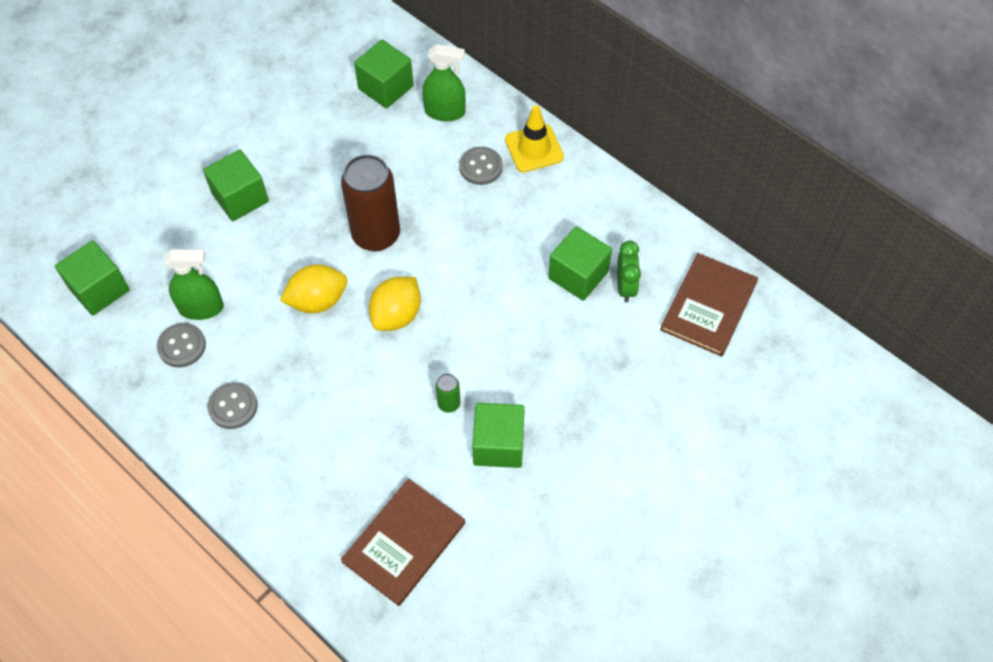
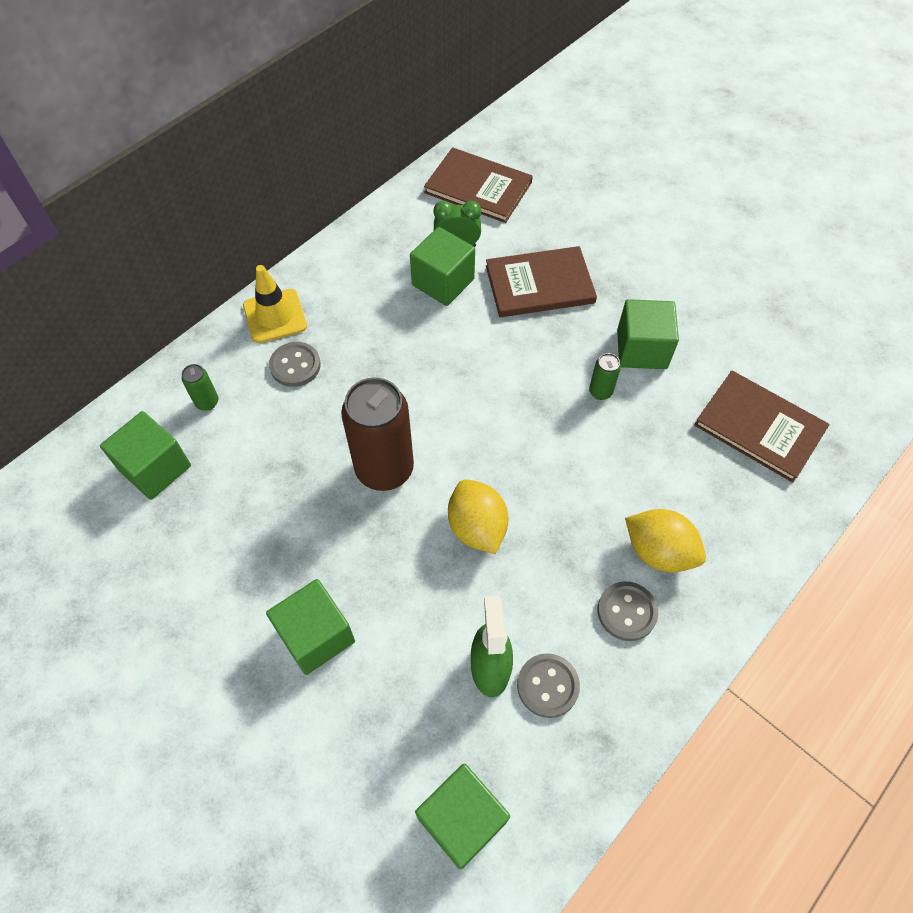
camera: 90 degrees left, 0 degrees up
yellow lemon [369,277,421,331] -> yellow lemon moved to [625,509,706,572]
green spray bottle [422,44,466,122] -> green can [182,364,219,411]
none -> brown book [486,246,597,317]

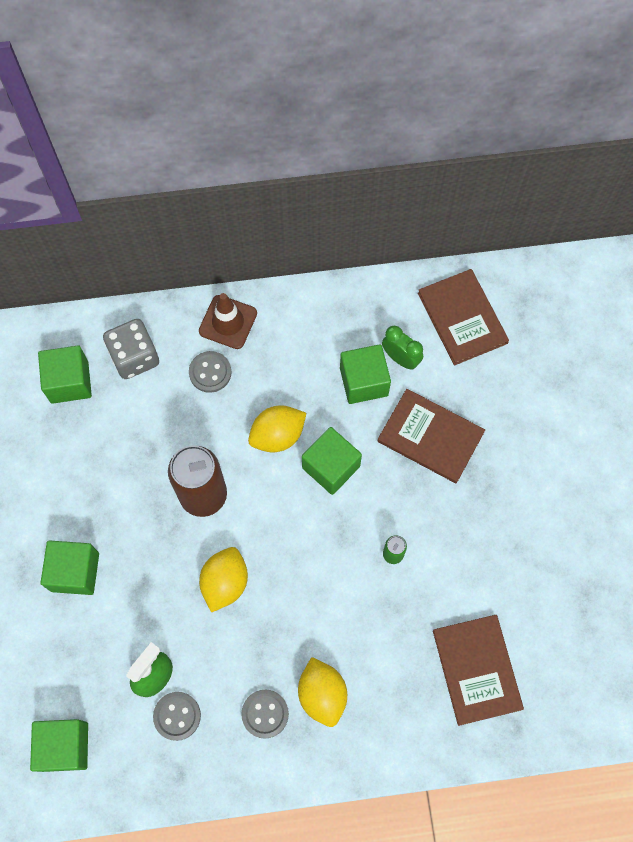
camera: 40 degrees right, 10 degrees up
green can [182,364,219,411] -> grey dice [103,319,159,379]
yellow traffic cone [243,265,307,343] -> brown traffic cone [199,293,257,349]
green cube [617,299,679,369] -> green cube moved to [302,427,362,495]
none -> yellow lemon [248,405,306,452]

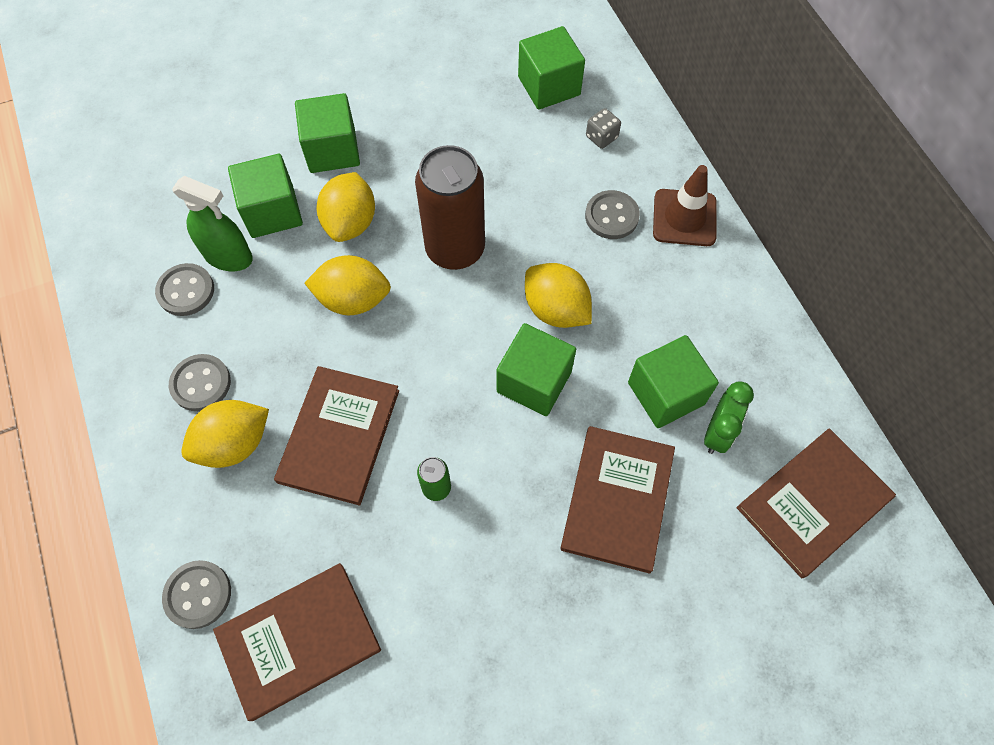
camera: 75 degrees right, 5 degrees down
green cube [30,719,88,772] -> green cube moved to [228,154,303,238]
grey dice [103,319,159,379] -> grey dice [586,108,621,149], size x0.50
none -> grey button [162,560,231,629]
none -> brown book [274,366,399,505]
none -> yellow lemon [317,172,375,242]

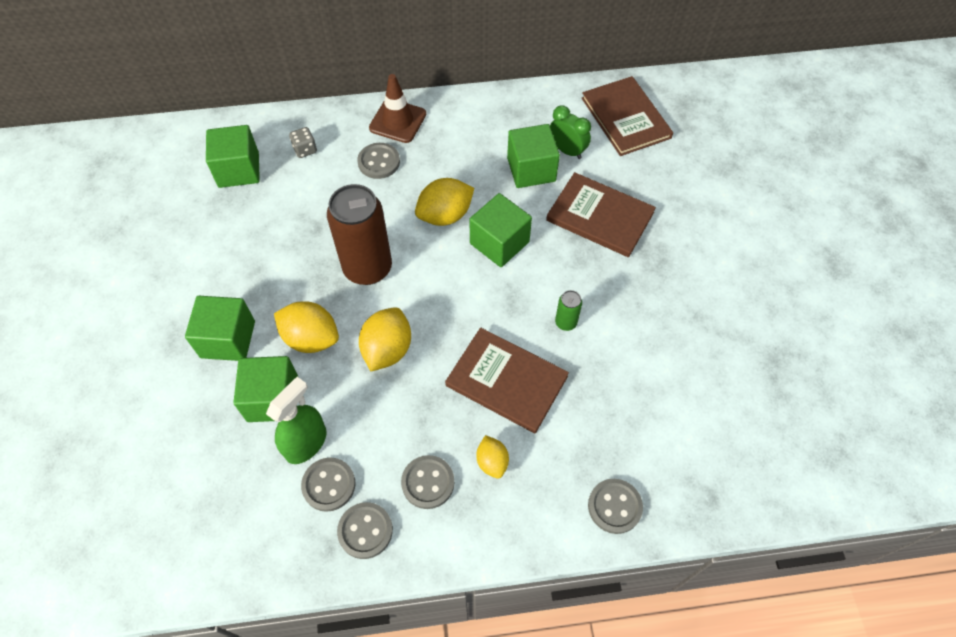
camera: 75 degrees left, 5 degrees down
yellow lemon [181,400,269,468] -> yellow lemon [476,435,509,479], size x0.59
brown book [213,563,381,721] -> none
none -> grey button [337,502,393,559]

